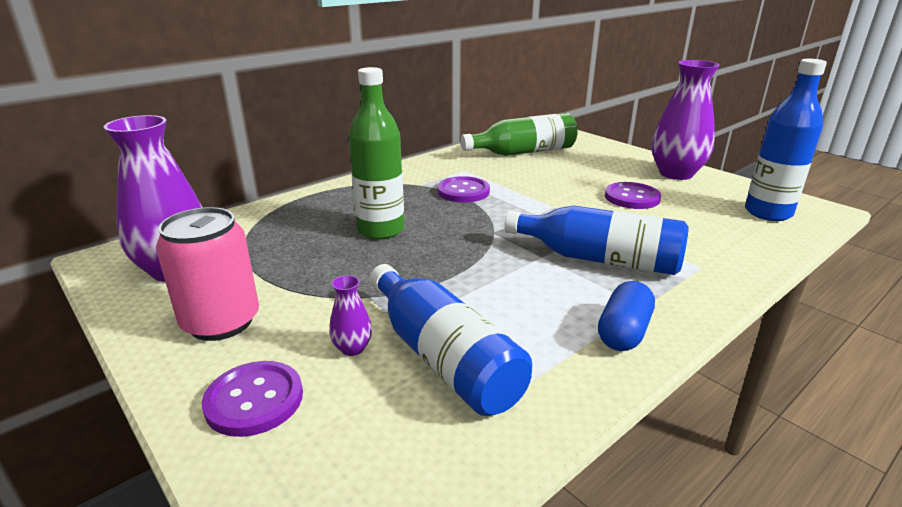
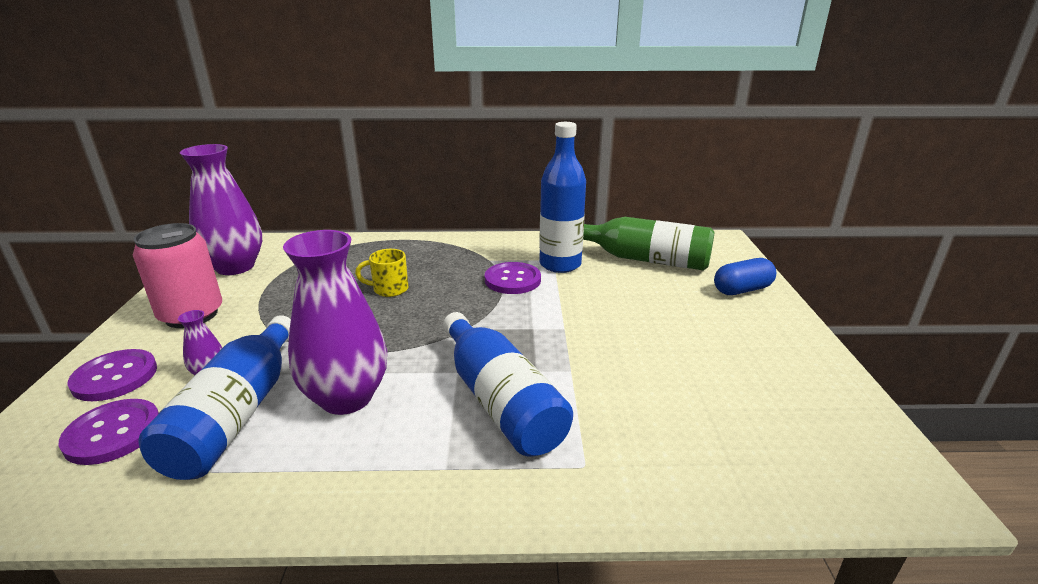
camera: 40 degrees right, 0 degrees up
green bottle [349,67,404,239] -> yellow mug [355,249,408,297]
blue capsule [598,281,655,351] -> blue capsule moved to [714,258,776,295]
purple button [605,182,661,209] -> purple button moved to [59,399,159,465]
purple vase [652,60,720,180] -> purple vase moved to [283,230,387,415]
blue bottle [745,59,827,221] -> blue bottle moved to [539,122,586,273]

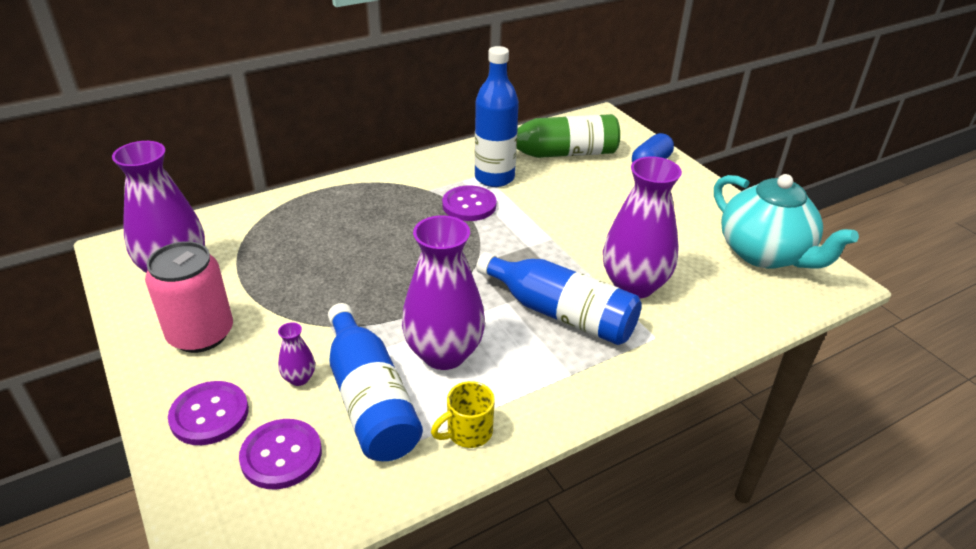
camera: 30 degrees left, 10 degrees up
yellow mug [355,249,408,297] -> yellow mug moved to [431,381,495,448]
none -> purple vase [603,156,682,298]
none -> turquoise teapot [714,174,859,269]

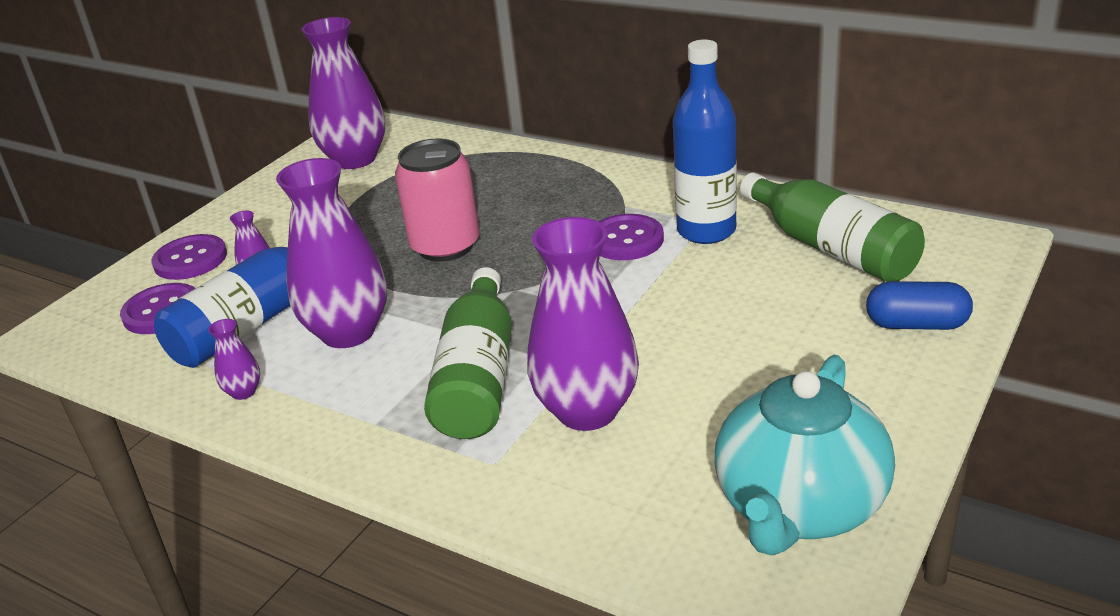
camera: 65 degrees right, 5 degrees down
pink can [145,241,233,353] -> pink can moved to [395,138,480,262]
yellow mug [431,381,495,448] -> purple vase [208,319,260,400]
blue bottle [476,252,642,345] -> green bottle [424,267,512,439]

